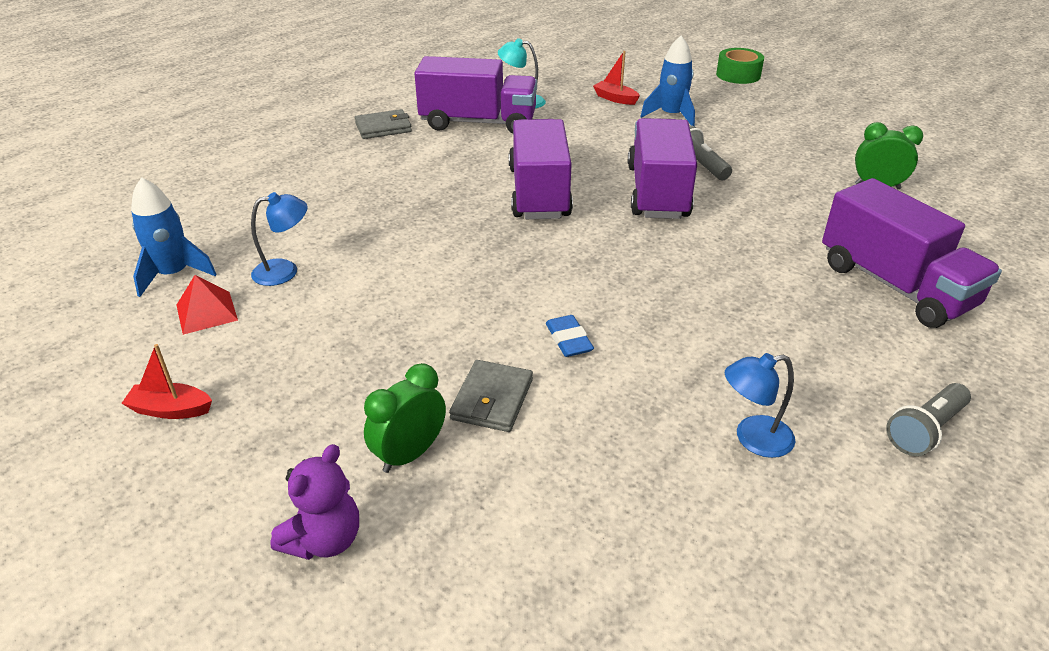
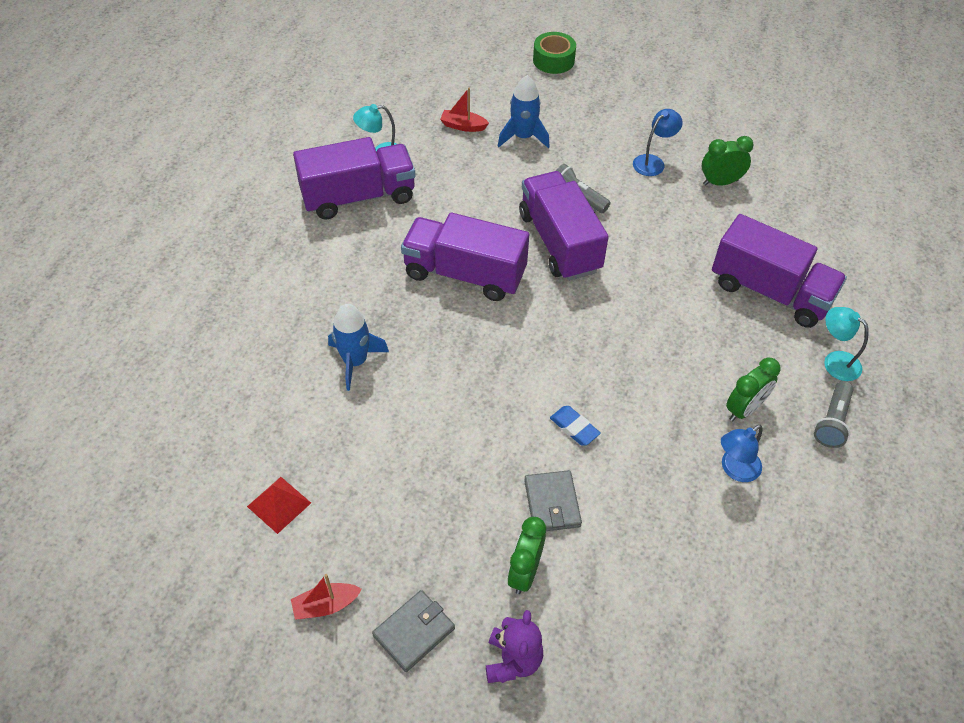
camera: 25 degrees left, 15 degrees up
blue rocket [131,177,217,297] -> blue rocket moved to [328,304,389,391]
blue lamp [251,192,308,286] -> blue lamp moved to [633,109,683,176]
grey wallet [355,109,412,139] -> grey wallet moved to [372,590,455,672]
purple truck [509,119,573,219] -> purple truck turned 45 degrees counterclockwise [401,213,529,301]
none -> green clock [726,358,780,421]
none -> turquoise lamp [824,307,869,381]

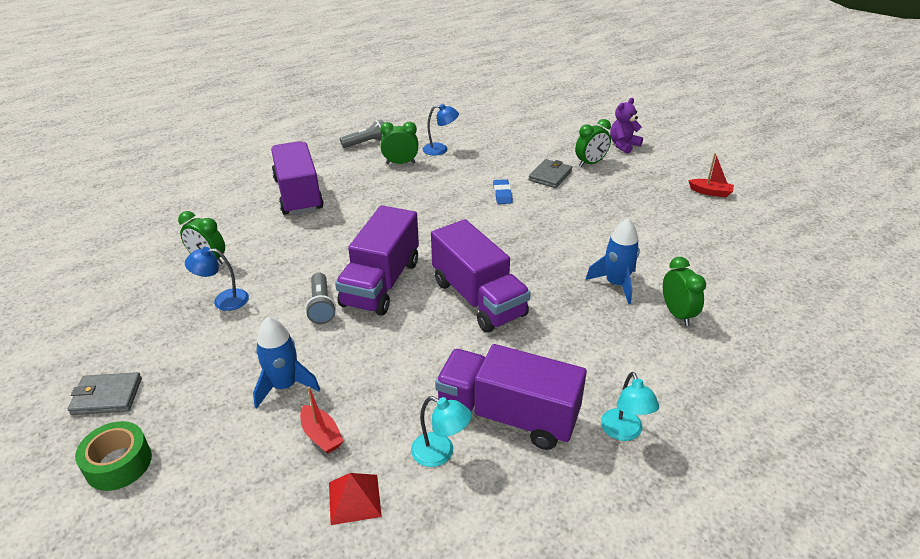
camera: 140 degrees left, 15 degrees down
red pyramid [247,477,311,534] -> red pyramid moved to [329,473,382,525]
grey wallet [372,590,455,672] -> grey wallet moved to [68,372,142,415]
turquoise lamp [824,307,869,381] -> turquoise lamp moved to [601,372,659,441]
none -> green clock [663,257,706,326]

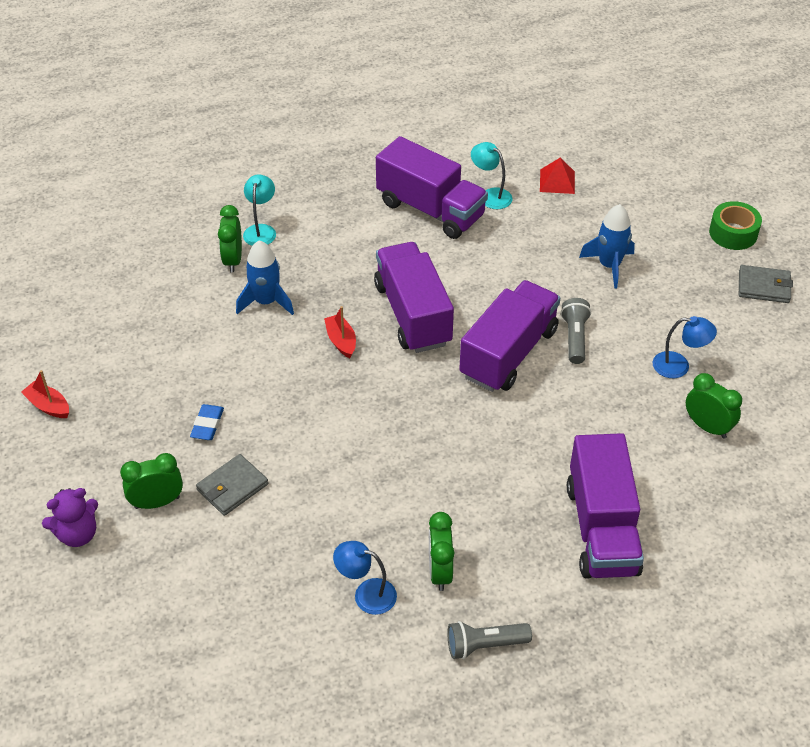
camera: 165 degrees left, 10 degrees up
red boat [300,386,344,454] -> red boat moved to [324,306,356,358]
green clock [380,122,418,164] -> green clock turned 75 degrees clockwise [429,512,454,591]
blue eraser [493,179,513,204] -> blue eraser moved to [190,404,224,440]
turquoise lamp [601,372,659,441] -> turquoise lamp moved to [243,174,276,246]

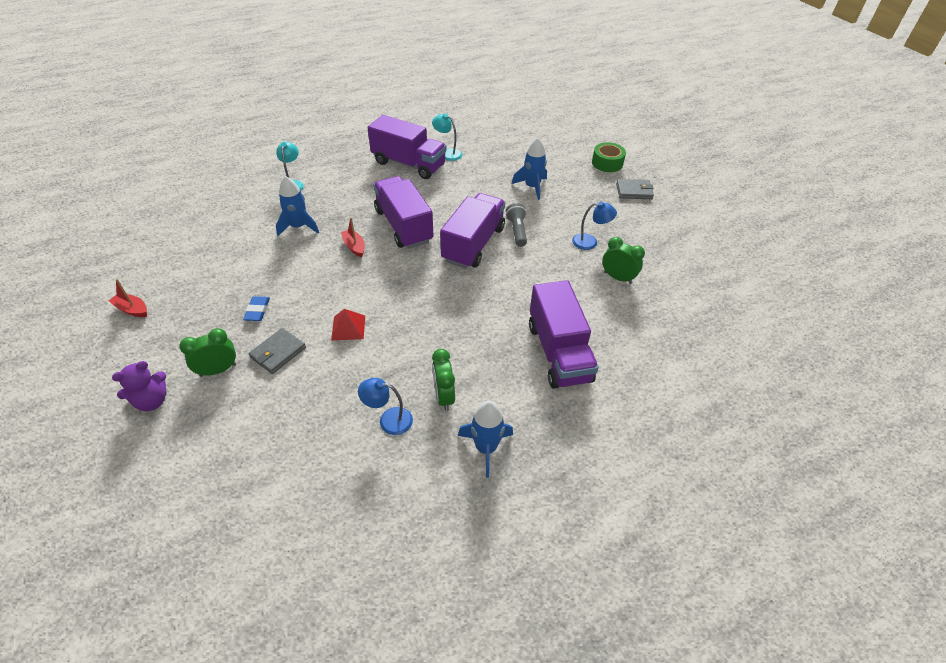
camera: 10 degrees left, 0 degrees up
green clock [218,205,242,273] -> none
grey flashlight [447,621,532,659] -> blue rocket [458,401,513,478]
red pyramid [540,158,575,194] -> red pyramid moved to [331,309,365,340]

